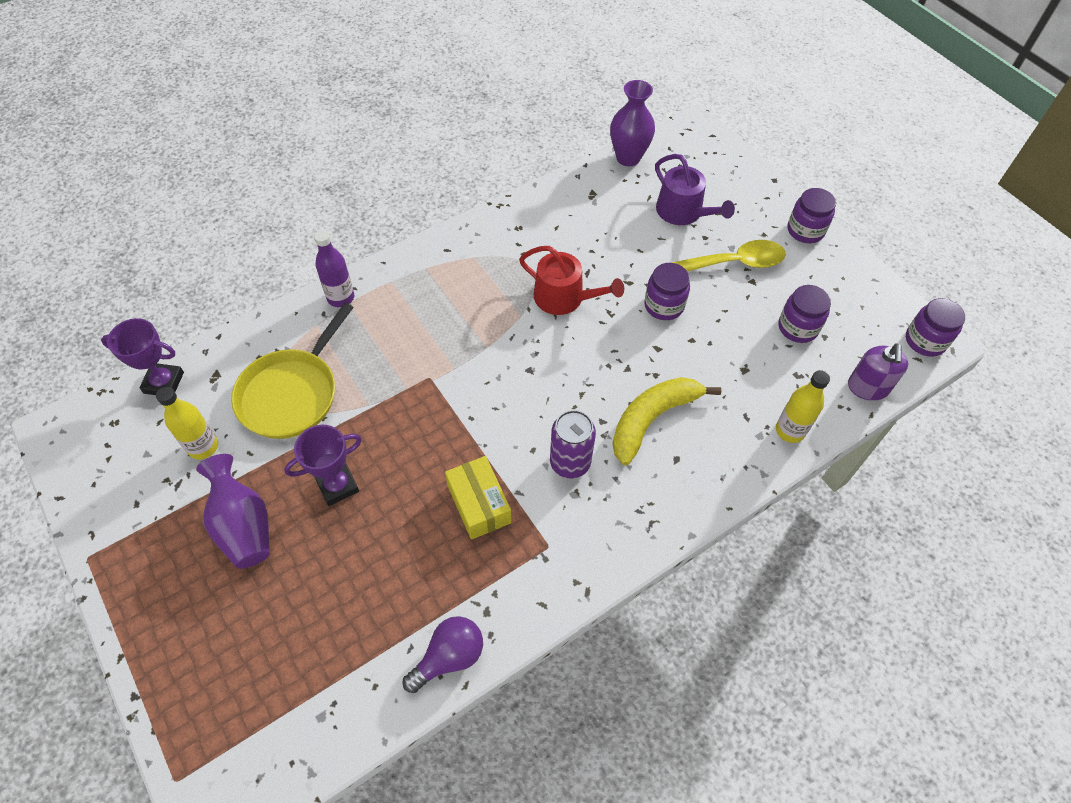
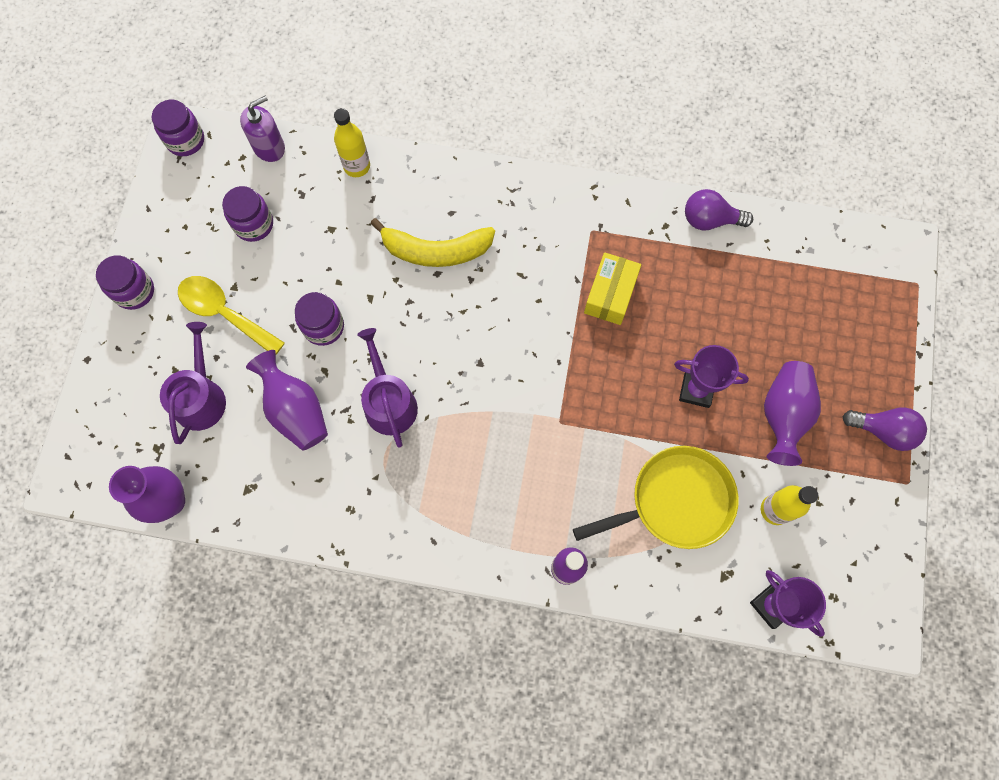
camera: 135 degrees left, 15 degrees up
red watering can [519,246,624,315] -> purple watering can [357,328,418,448]
purple can [550,410,596,479] -> none
none -> purple vase [246,350,328,451]
none -> purple light bulb [842,408,927,451]

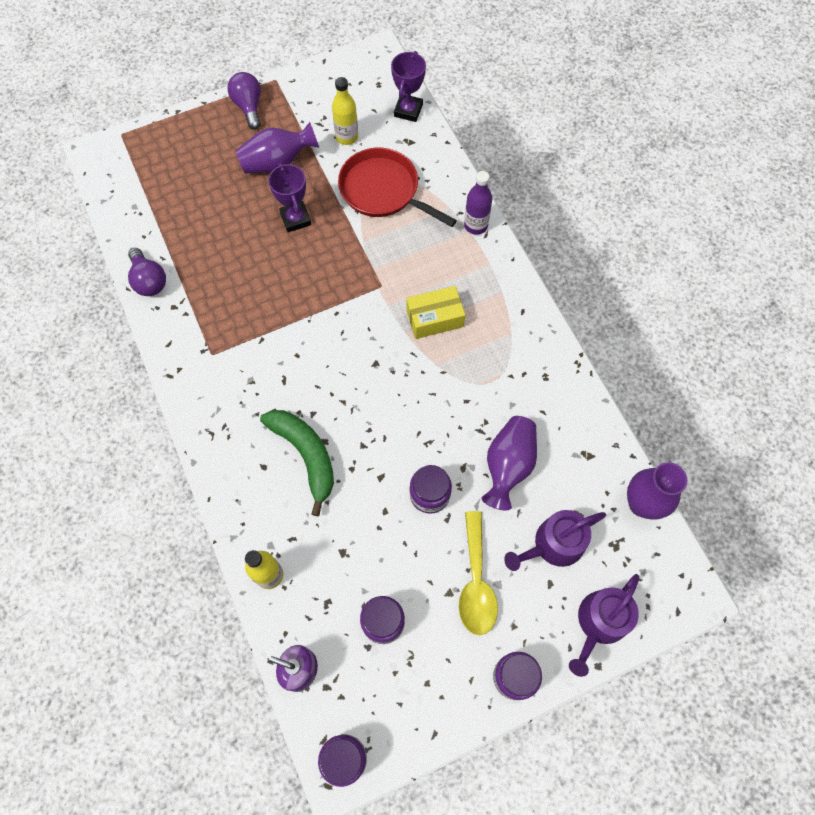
camera: 125 degrees left, 5 degrees down
purple watering can [357,328,418,448] -> purple watering can moved to [569,574,639,677]
yellow banana [370,218,495,267] -> green banana [260,410,334,516]
yellow pan [573,446,739,549] -> red pan [338,148,457,227]
yellow box [584,252,641,325] -> yellow box moved to [406,286,465,339]

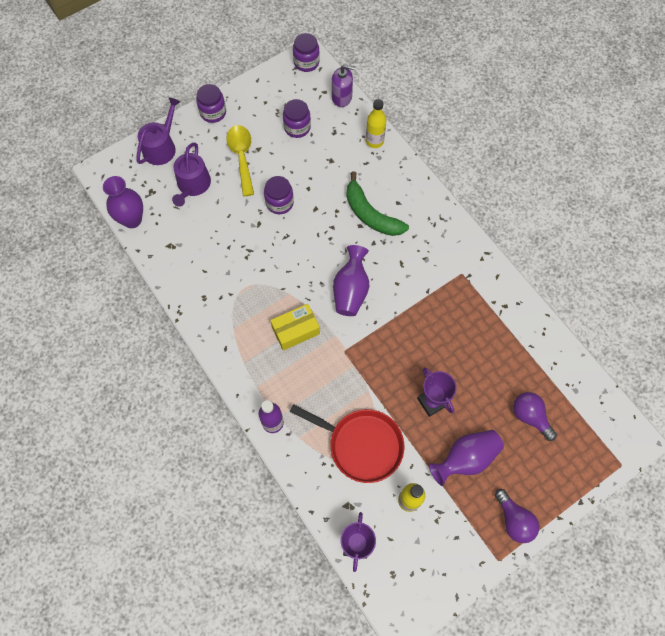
camera: 170 degrees right, 0 degrees up
purple light bulb [128,248,166,296] -> purple light bulb moved to [513,392,557,441]
purple vase [481,416,537,510] -> purple vase moved to [333,245,369,316]
purple watering can [504,510,606,571] -> purple watering can turned 135 degrees clockwise [172,143,211,207]

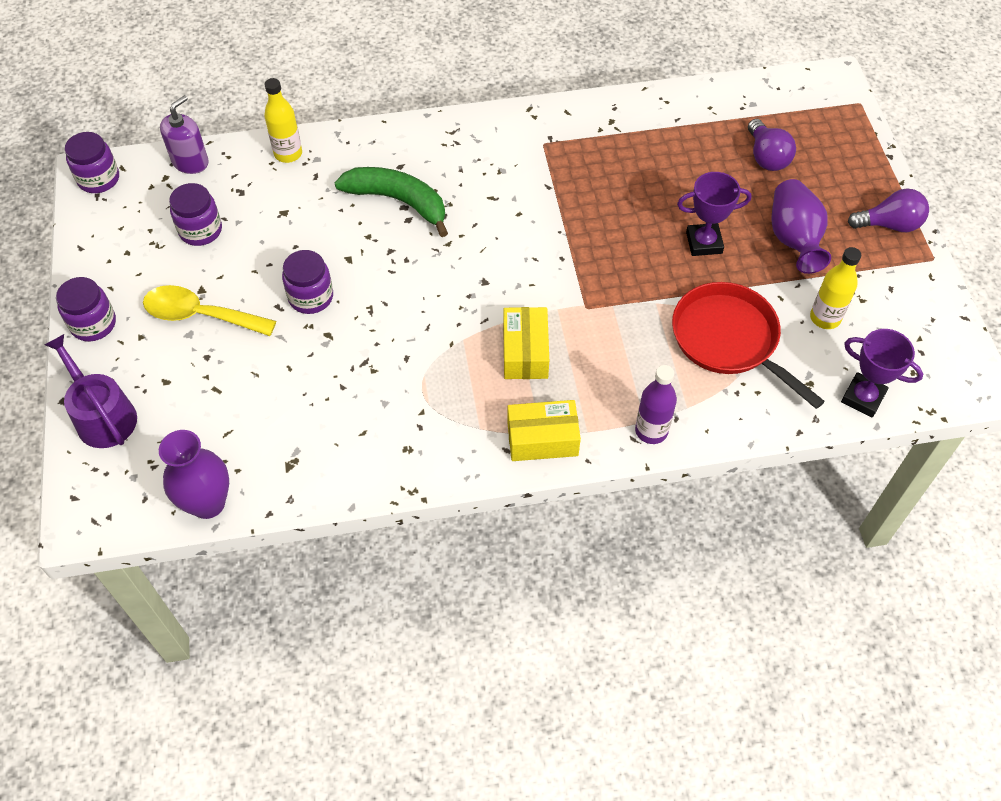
camera: 65 degrees left, 10 degrees down
purple watering can [172,143,211,207] -> none
red pan [289,404,404,483] -> red pan turned 90 degrees counterclockwise [672,282,825,409]
purple vase [333,245,369,316] -> none
green banana [346,171,409,236] -> green banana turned 135 degrees counterclockwise [335,167,448,237]
purple light bulb [513,392,557,441] -> purple light bulb turned 90 degrees counterclockwise [748,119,796,171]
none -> yellow box [507,400,581,461]

